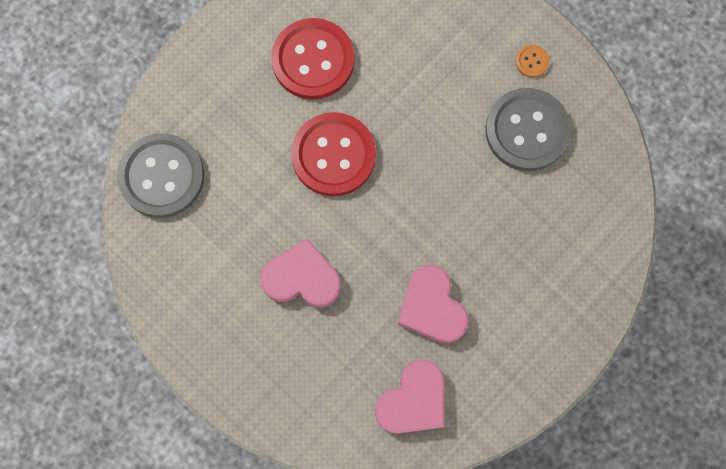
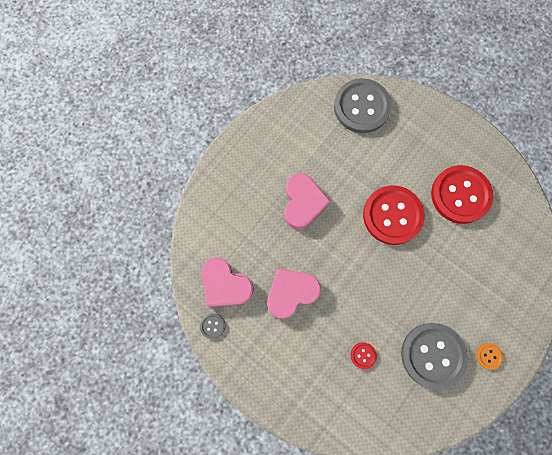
camera: 85 degrees right, 0 degrees up
none -> grey button [200,313,225,339]
none -> red button [351,342,377,369]

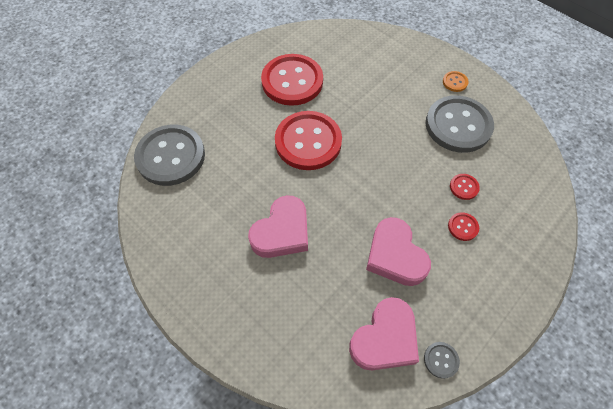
camera: 85 degrees left, 15 degrees down
pink heart [284,173,330,229] -> pink heart turned 120 degrees clockwise [248,195,308,258]
none -> red button [448,212,479,241]

